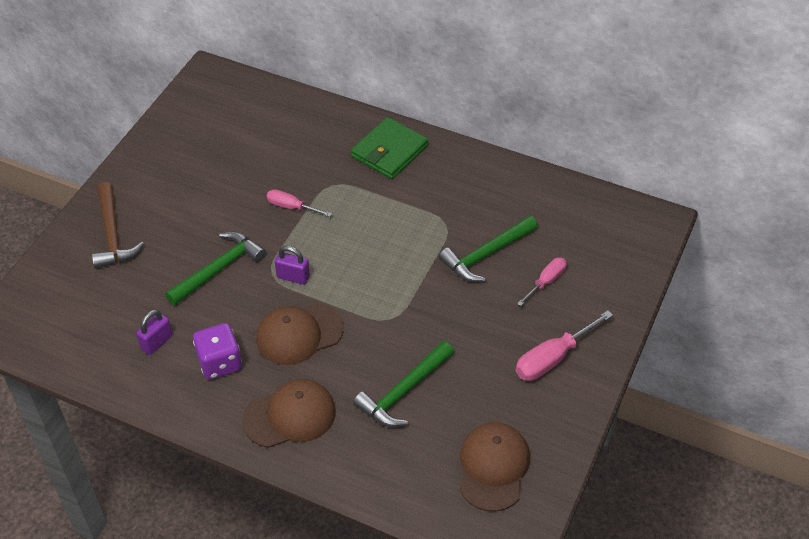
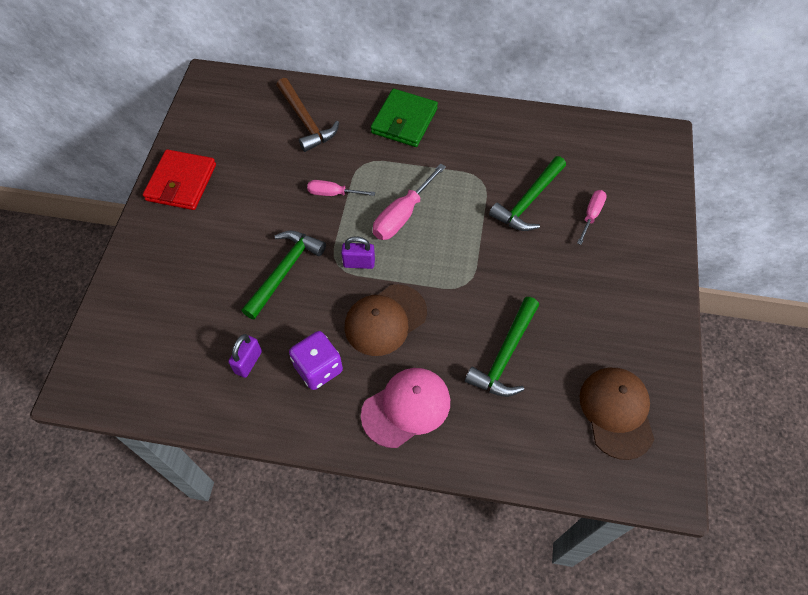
camera: 15 degrees left, 10 degrees up
brown hammer [92,182,144,269] -> brown hammer moved to [277,78,339,152]
brown cap [242,379,336,448] -> pink cap [361,368,450,448]
pink screwdriver [516,310,613,381] -> pink screwdriver moved to [373,163,446,240]
none -> red wallet [143,149,216,210]

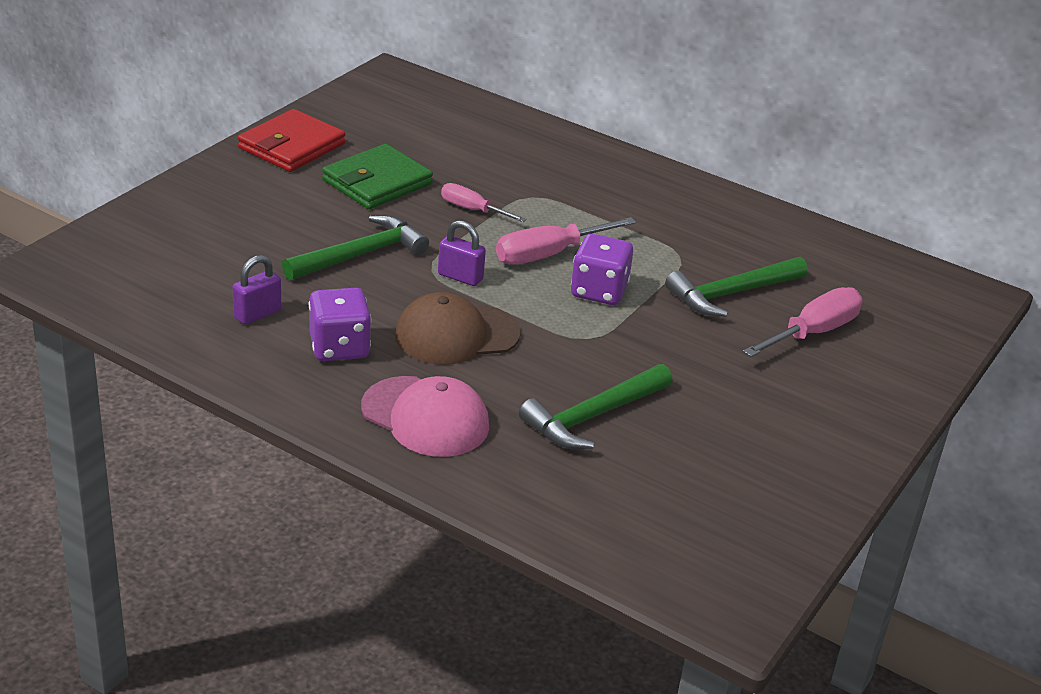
camera: 20 degrees right, 25 degrees down
brown hammer [277,78,339,152] -> none
pink cap [361,368,450,448] -> pink cap turned 45 degrees clockwise [361,376,489,457]
green wallet [371,89,438,147] -> green wallet moved to [322,144,433,209]
pink screwdriver [577,190,607,245] -> pink screwdriver [743,287,863,357], size x1.58
brown cap [580,368,654,460] -> none
none -> purple dice [571,234,633,305]

